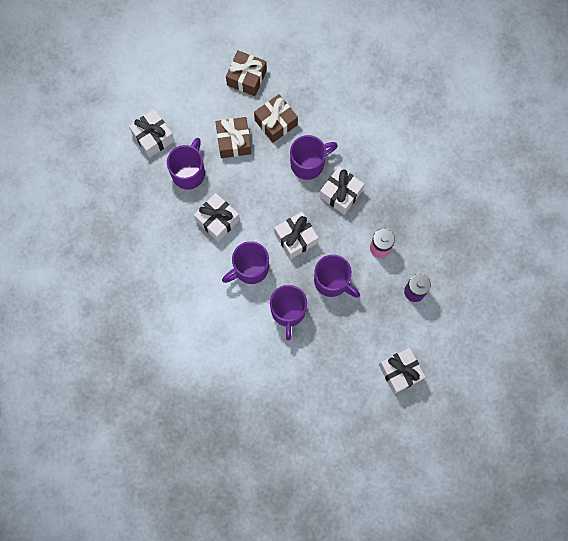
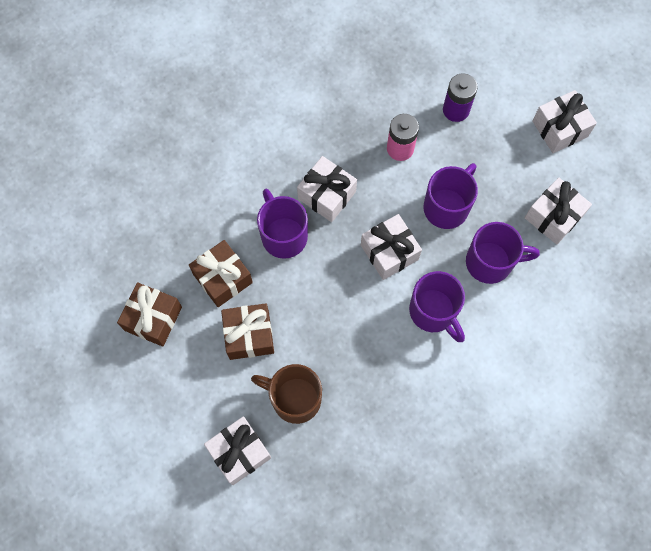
camera: 90 degrees left, 5 degrees down
purple mug [167,138,205,190] -> brown mug [251,364,322,424]
white gift [194,193,240,242] -> white gift moved to [525,177,592,245]

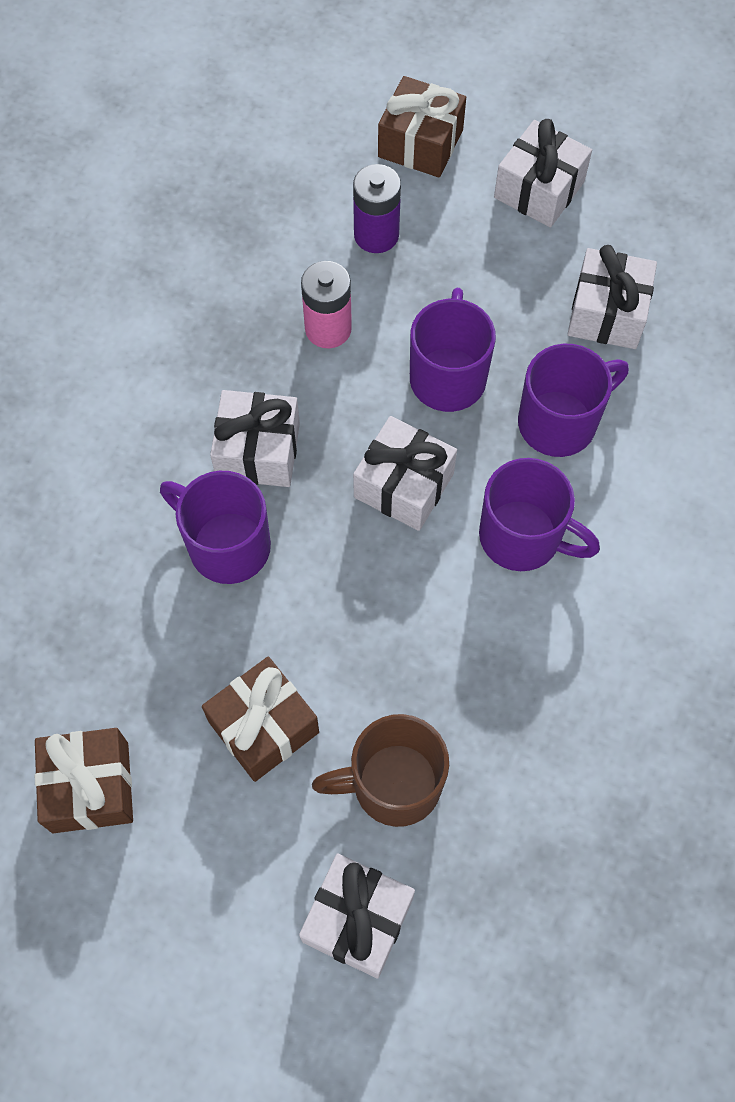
camera: 30 degrees left, 5 degrees down
brown gift [189,240,253,307] -> brown gift moved to [378,76,466,177]

